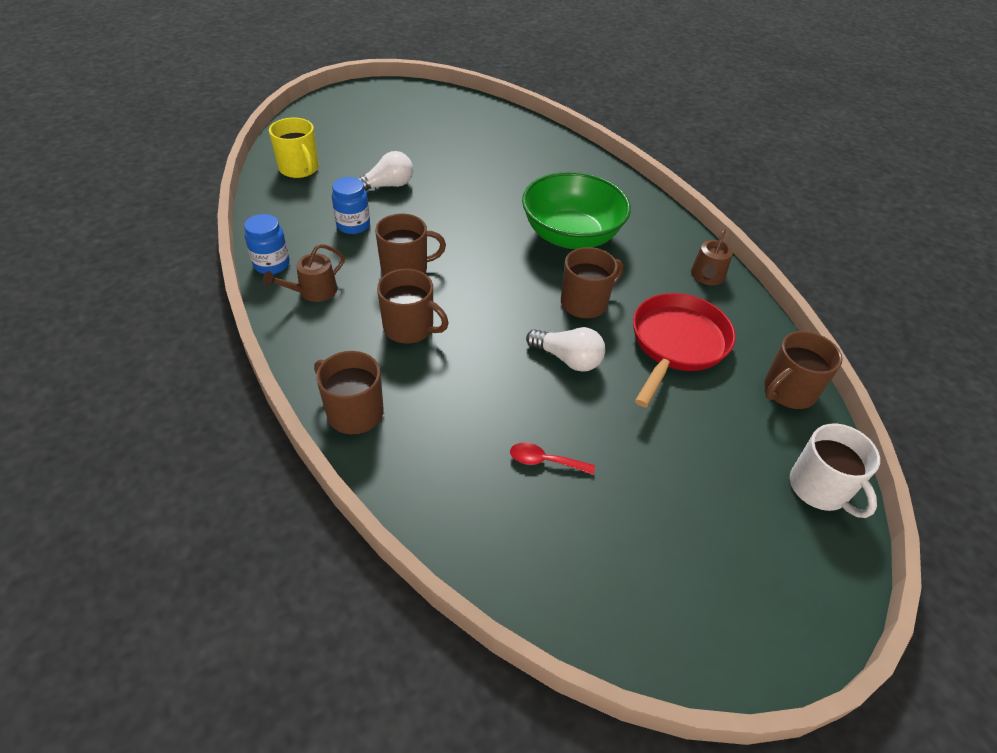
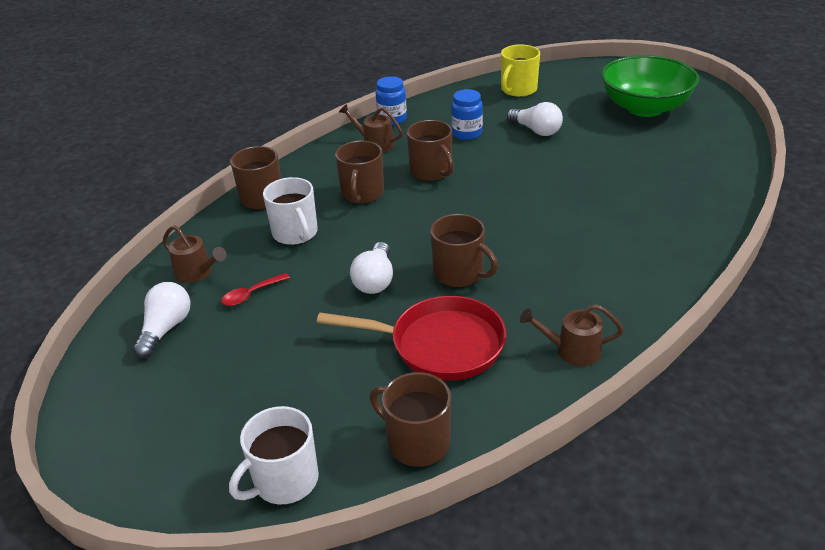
camera: 75 degrees right, 10 degrees down
red spoon [510,443,595,474] -> red spoon turned 120 degrees counterclockwise [221,273,290,306]
green bowl [522,172,631,249] -> green bowl moved to [601,55,699,117]
none -> white light bulb [133,282,190,358]
none -> brown watering can [163,225,227,283]
none -> white mug [263,177,318,245]

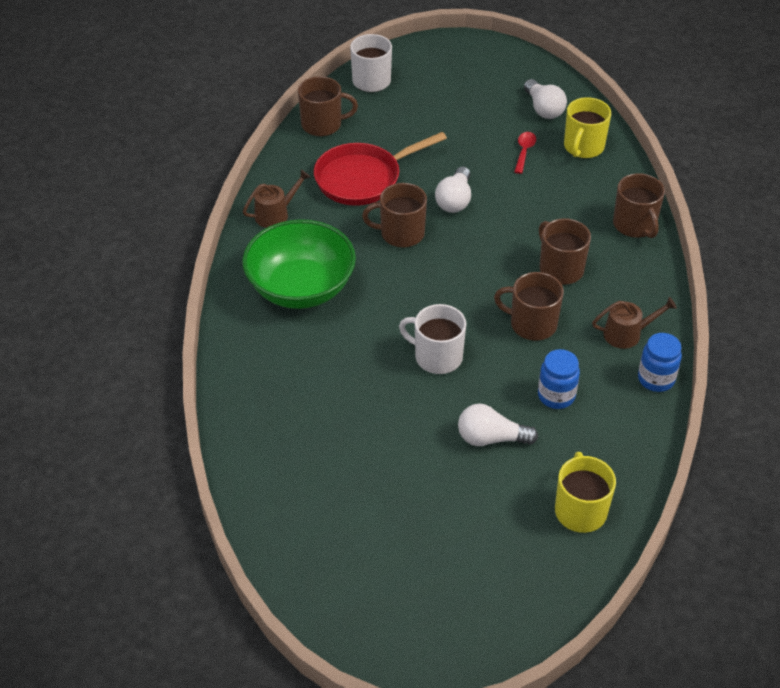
camera: 140 degrees right, 10 degrees up
brown watering can [163,225,227,283] -> yellow mug [564,97,611,158]
white mug [263,177,318,245] -> white mug moved to [399,304,466,374]
white light bulb [350,242,393,294] -> white light bulb turned 135 degrees counterclockwise [435,167,471,213]
green bowl [601,55,699,117] -> green bowl moved to [242,219,356,309]

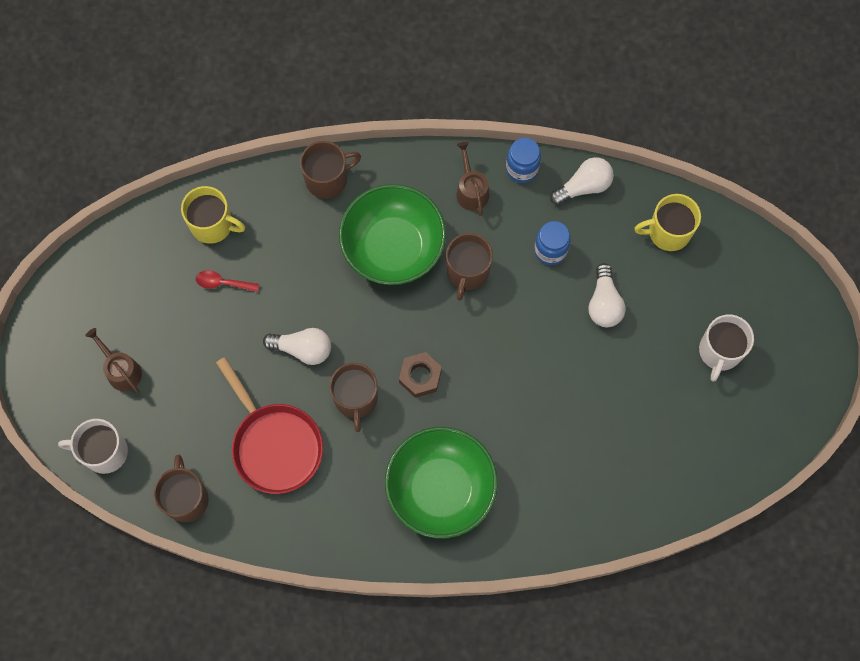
camera: 95 degrees left, 25 degrees up
brown watering can [243,170,311,228] -> brown watering can moved to [85,328,142,394]
white mug [399,304,466,374] -> white mug moved to [699,314,754,382]
white light bulb [524,79,567,119] -> white light bulb moved to [550,157,614,205]
brown mug [539,218,591,285] -> green bowl [339,184,446,285]
none -> brown nut [399,352,442,398]

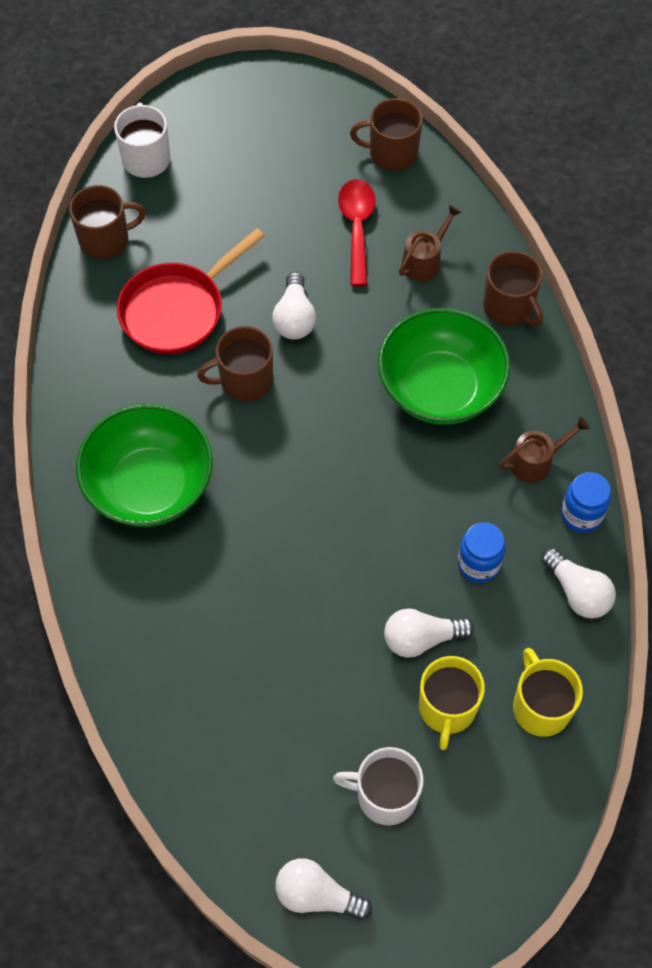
camera: 80 degrees right, 10 degrees down
brown watering can [85,328,142,394] -> brown watering can moved to [399,205,462,281]
yellow mug [181,186,245,244] -> yellow mug moved to [419,656,485,750]
red spoon [196,270,259,292] -> red spoon [338,179,376,286], size x1.70
brown nut [399,352,442,398] -> none
brown mug [446,233,493,301] -> brown mug moved to [350,98,423,171]
none -> white light bulb [275,858,372,920]

